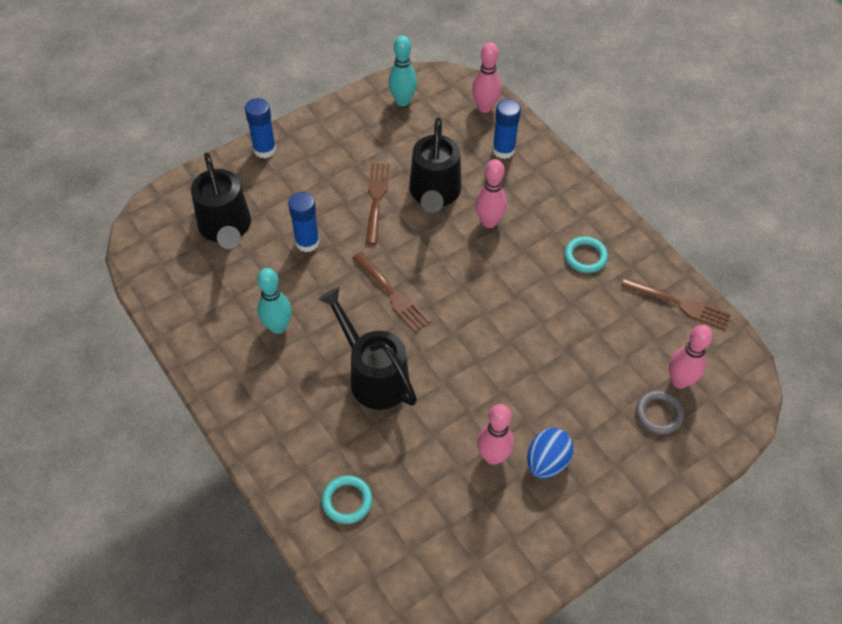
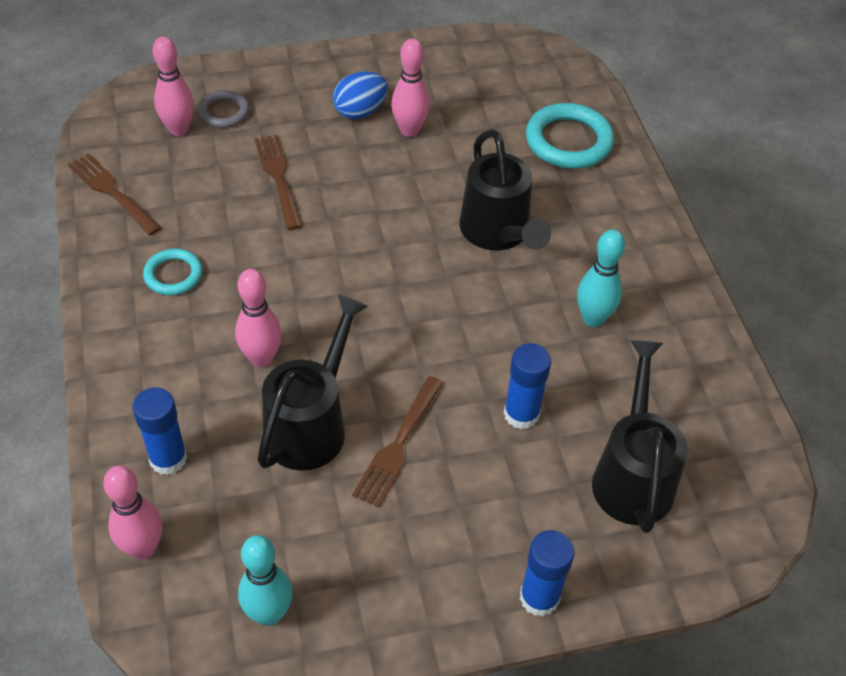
camera: 160 degrees left, 5 degrees down
turquoise ring [322,475,372,524] -> turquoise ring [526,103,614,169], size x1.70
brown fork [352,252,431,333] -> brown fork moved to [254,135,302,230]

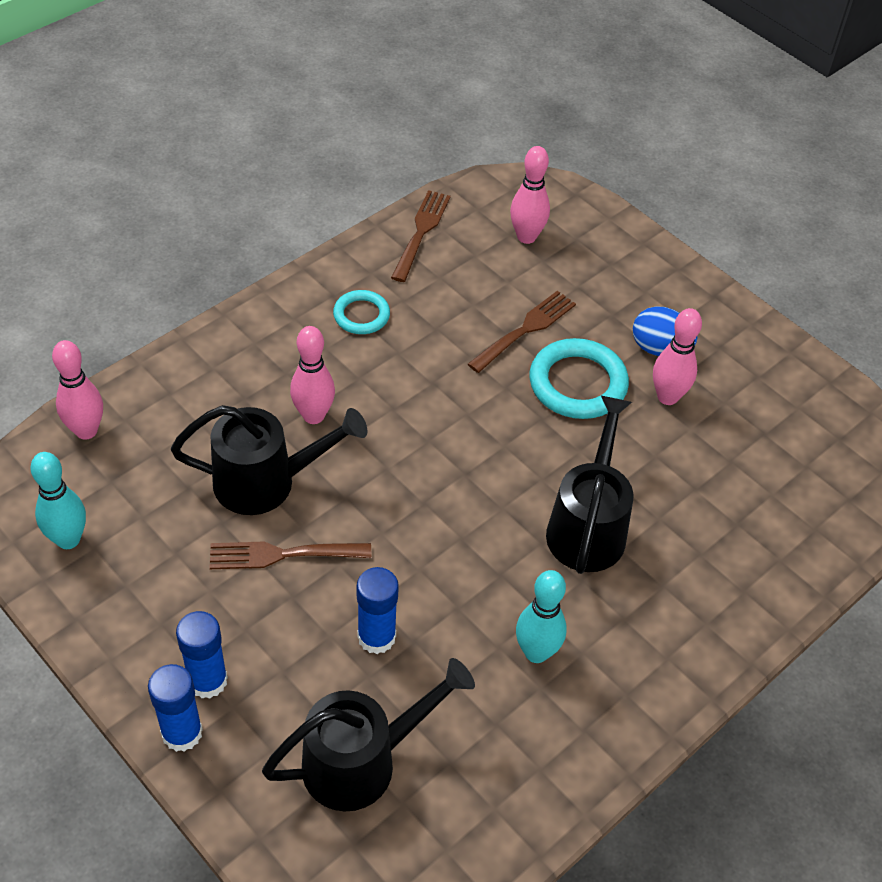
camera: 60 degrees right, 0 degrees up
blue glue stick [133,387,187,475] -> blue glue stick moved to [176,611,228,699]
grey ring [197,90,249,128] -> none
black watering can [459,129,551,251] -> black watering can turned 150 degrees clockwise [546,396,633,574]
turquoise ring [526,103,614,169] -> turquoise ring moved to [529,338,629,419]

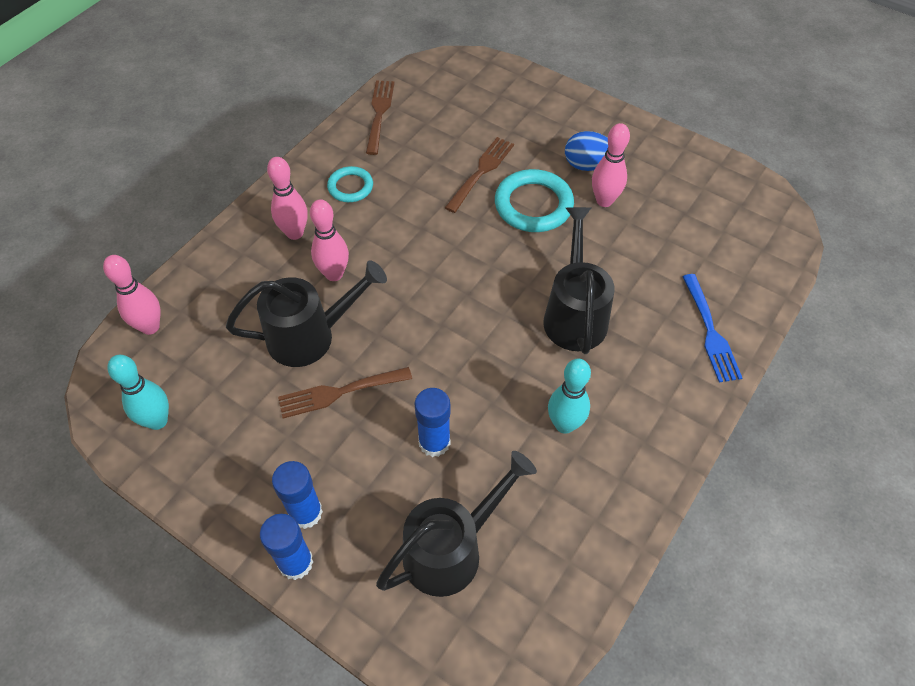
camera: 10 degrees left, 5 degrees up
pink bowling pin [510,146,550,244] -> pink bowling pin moved to [267,157,308,240]
none -> blue fork [682,274,742,383]

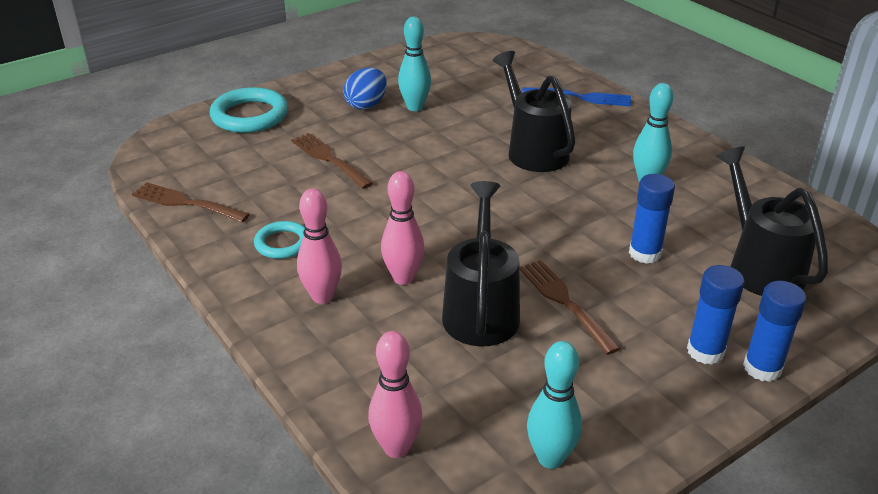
camera: 70 degrees left, 20 degrees down
brown fork [278,367,412,418] -> brown fork turned 150 degrees clockwise [520,260,621,355]
turquoise ring [495,169,574,232] -> turquoise ring moved to [210,87,288,133]
black watering can [543,207,614,354] -> black watering can turned 45 degrees clockwise [493,51,575,172]
pink bowling pin [592,123,630,207] -> turquoise bowling pin [398,17,431,111]

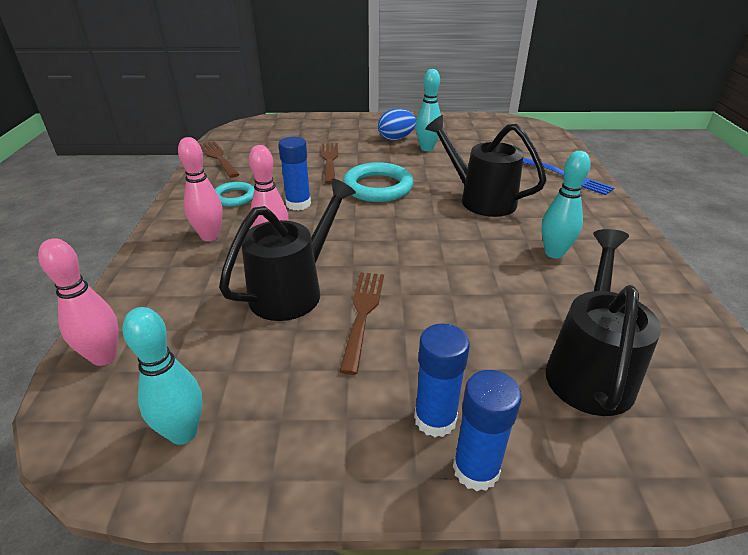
camera: 35 degrees right, 0 degrees up
turquoise ring [210,87,288,133] -> turquoise ring moved to [343,162,413,202]
black watering can [493,51,575,172] -> black watering can turned 60 degrees counterclockwise [425,115,547,217]
blue glue stick [629,174,675,264] -> blue glue stick moved to [278,137,311,211]

